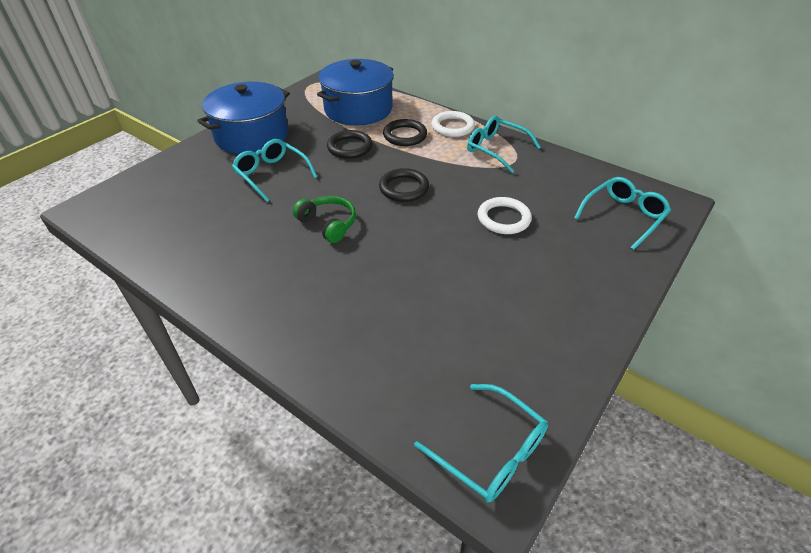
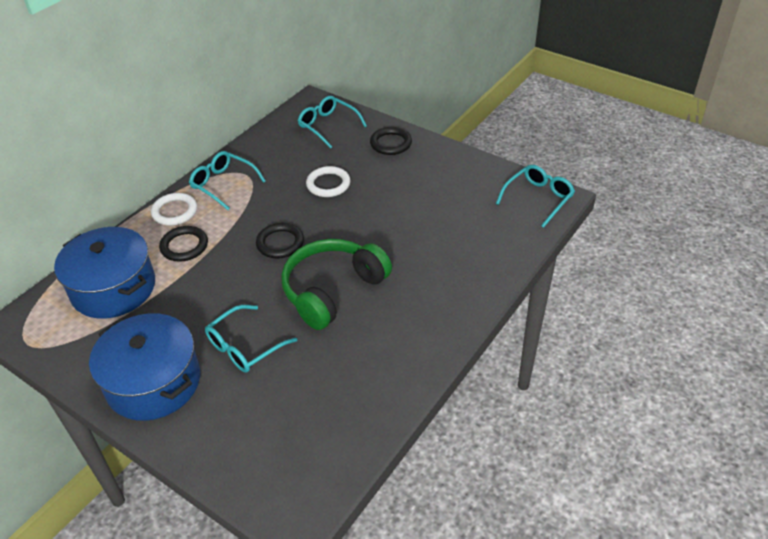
camera: 90 degrees left, 0 degrees up
green headphones [293,196,356,243] -> green headphones [281,239,392,330], size x1.85
black ring [327,130,372,159] -> black ring moved to [370,127,412,155]
turquoise glasses [467,116,541,173] -> turquoise glasses turned 90 degrees clockwise [189,151,266,210]

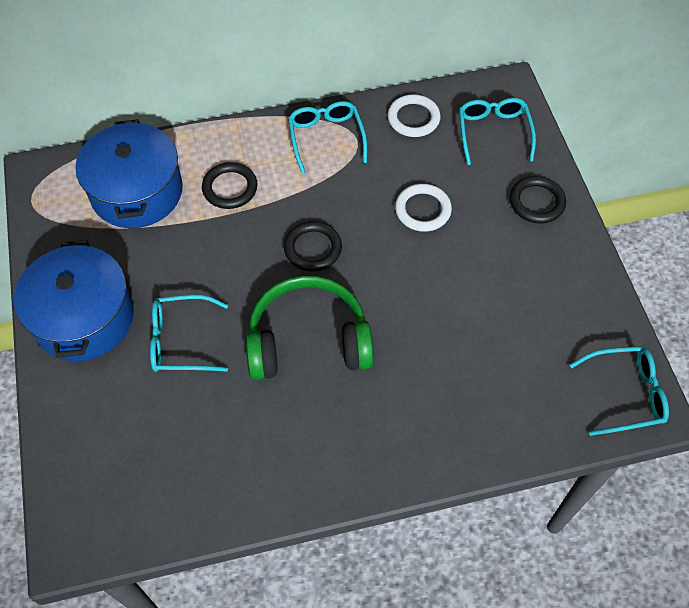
camera: 40 degrees right, 15 degrees up
white ring [151,193,197,226] -> white ring moved to [388,94,441,137]

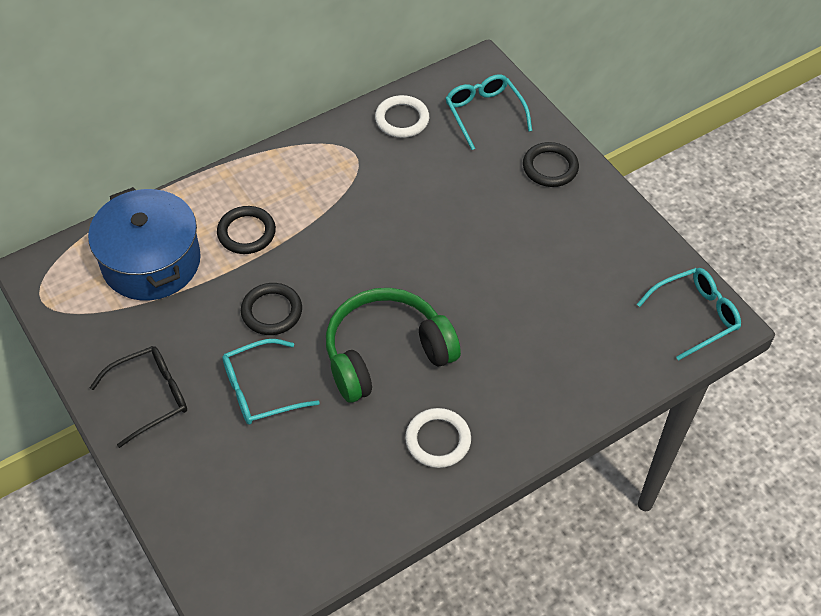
camera: 20 degrees left, 5 degrees down
blue pot [14,240,134,361] -> black glasses [89,346,187,448]
black ring [284,221,342,272] -> black ring moved to [241,283,302,335]
turquoise glasses [288,101,367,174] -> none
white ring [395,184,452,232] -> white ring moved to [405,408,471,468]

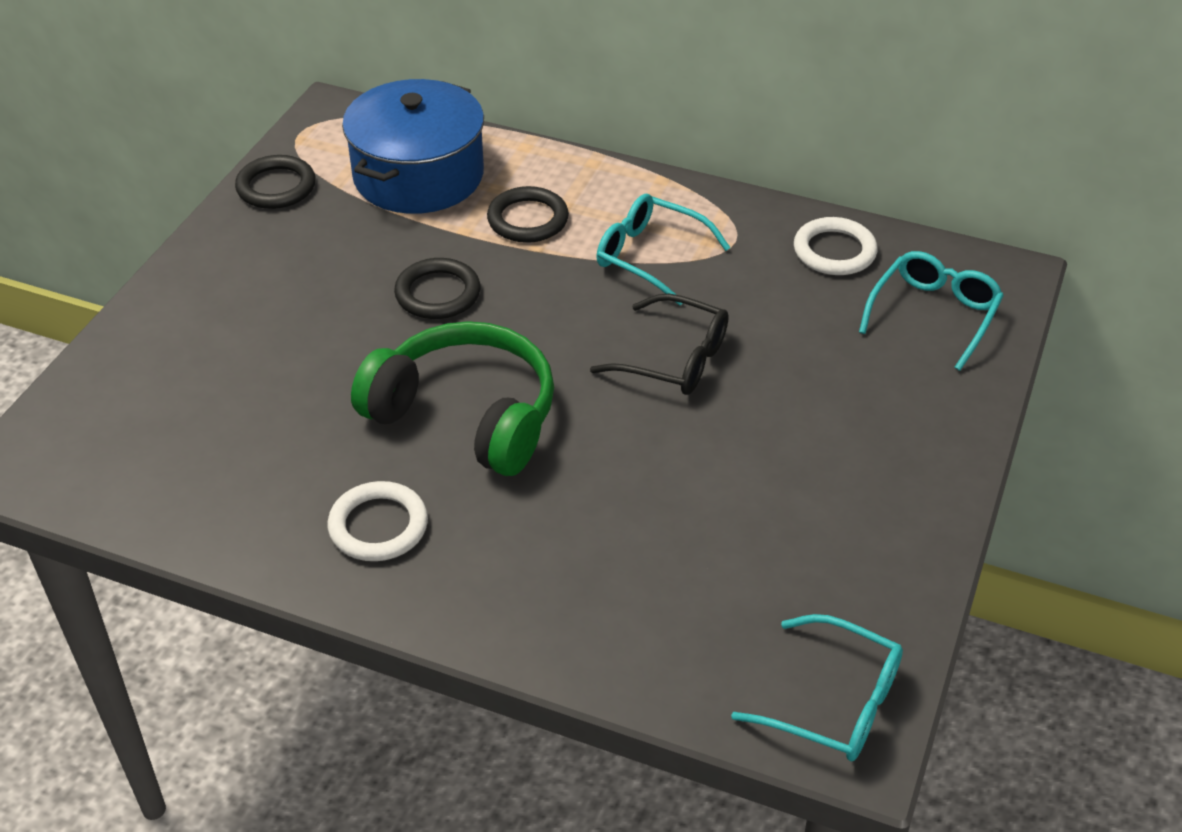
camera: 55 degrees right, 10 degrees down
black glasses [89,346,187,448] -> black glasses moved to [590,294,729,395]
turquoise glasses [222,339,320,425] -> turquoise glasses moved to [596,194,731,306]
black ring [523,142,579,187] -> black ring moved to [235,155,316,209]

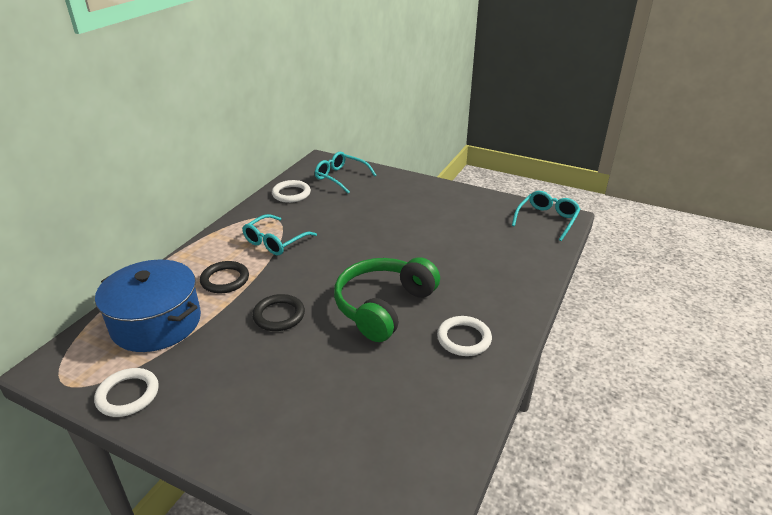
camera: 85 degrees left, 10 degrees down
black ring [235,155,316,209] -> white ring [94,368,159,417]
black glasses [590,294,729,395] -> none

